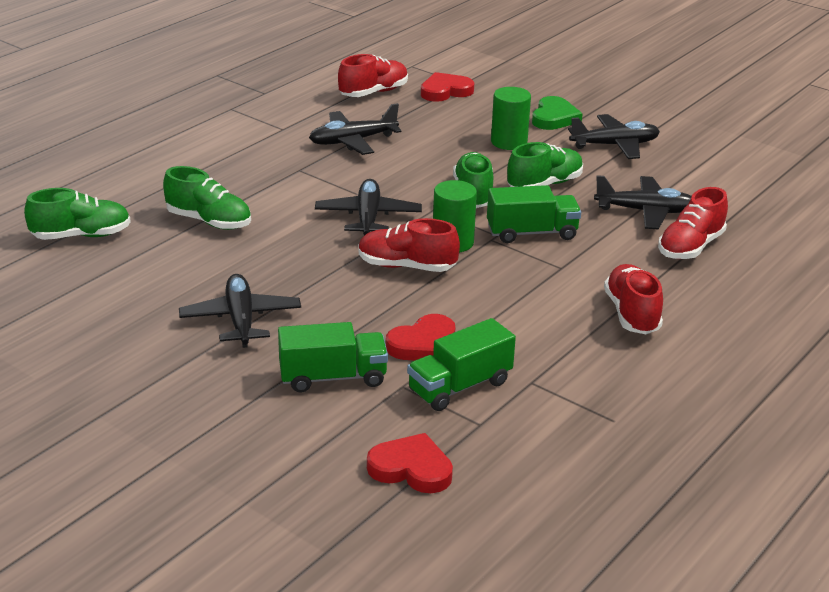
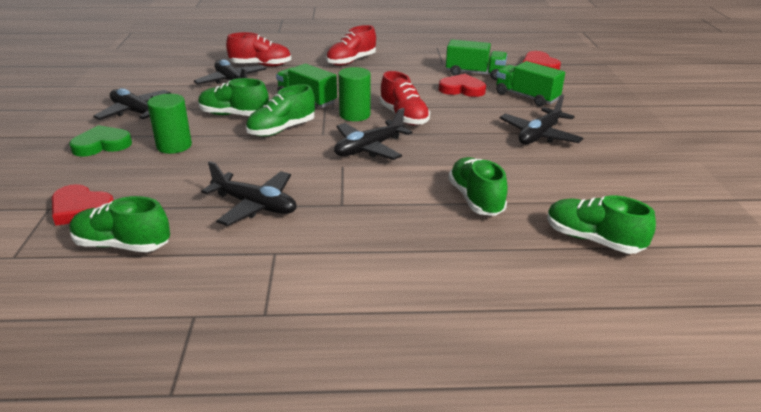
camera: 130 degrees left, 0 degrees up
red shoe [338,54,408,97] -> green shoe [70,196,170,252]

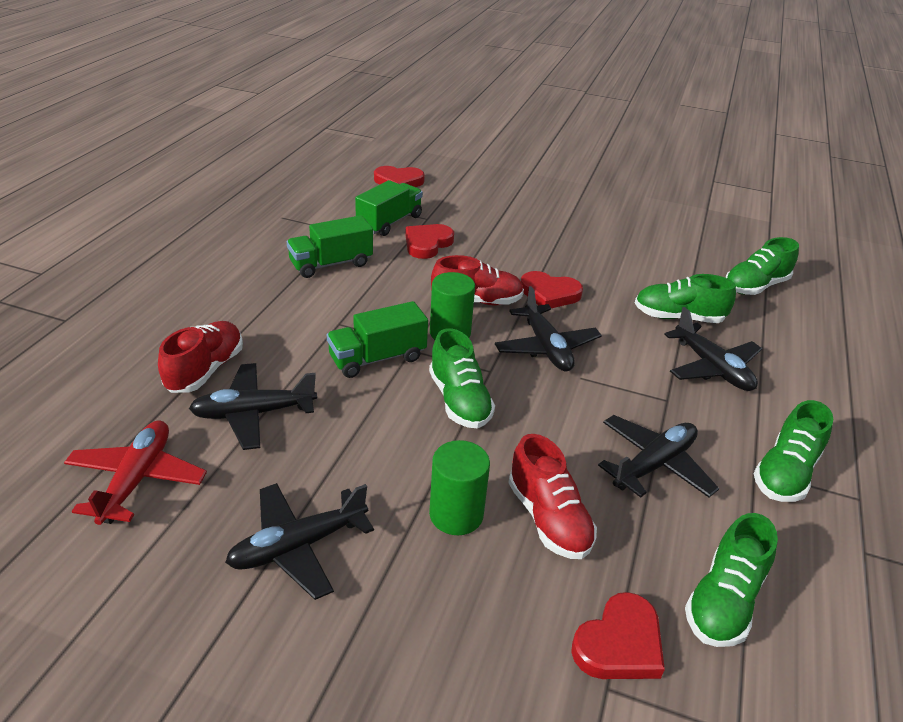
camera: 70 degrees left, 5 degrees up
green heart [69,125,132,157] -> none
green shoe [198,78,269,116] -> green shoe moved to [753,400,833,502]
red shoe [326,25,376,66] -> red shoe moved to [509,434,597,559]
green truck [496,61,565,107] -> green truck moved to [287,215,373,278]
black plane [500,94,584,144] -> black plane moved to [664,307,762,391]
none -> red plane [64,420,207,525]
none -> red heart [521,271,583,308]

